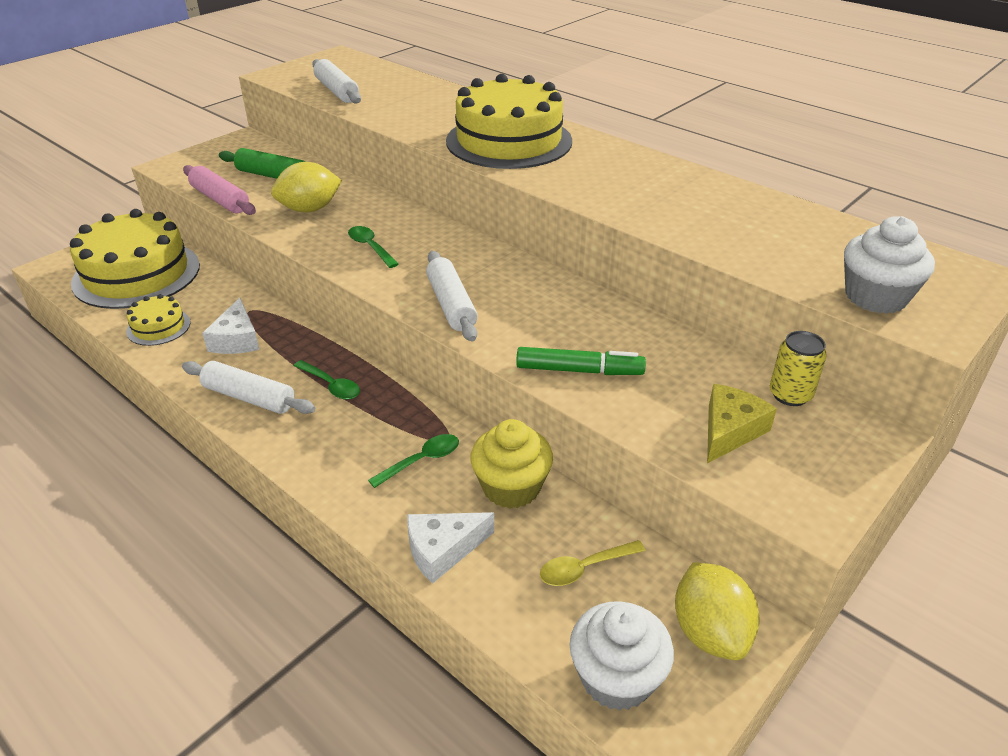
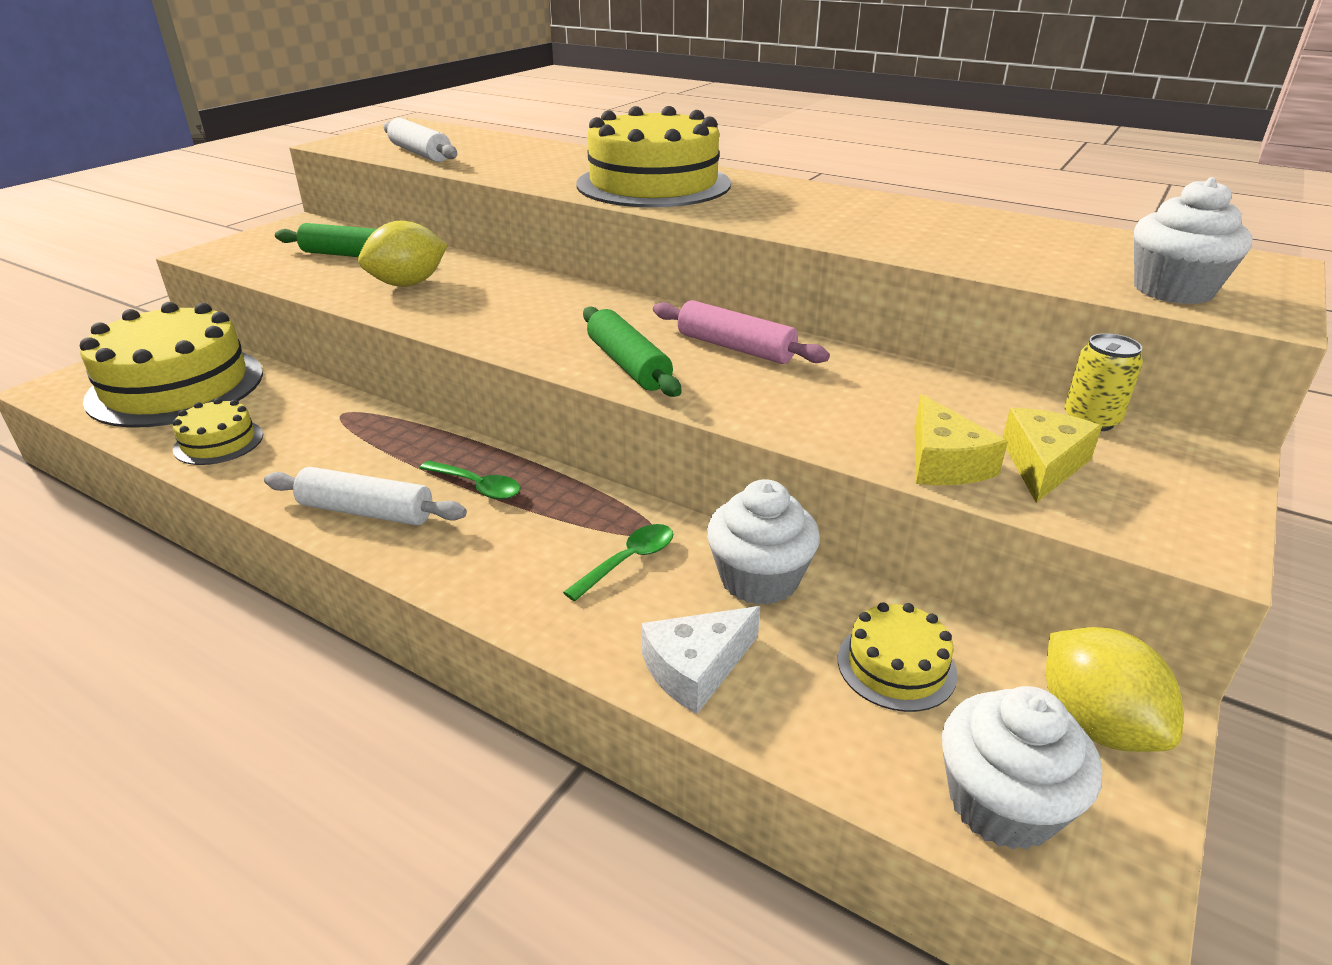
camera: 10 degrees left, 5 degrees down
pink rolling pin [183,165,256,215] -> pink rolling pin moved to [653,300,830,364]
white cheese [202,298,260,354] -> none
green spoon [348,226,399,268] -> none
white rolling pin [426,251,478,342] -> green rolling pin [583,307,681,397]
yellow cupcake [470,419,553,509] -> white cupcake [707,479,820,605]
green marker [516,347,646,375] -> none
yellow spoon [540,540,645,586] -> yellow cake [838,602,958,712]
none -> yellow cheese [915,394,1008,485]

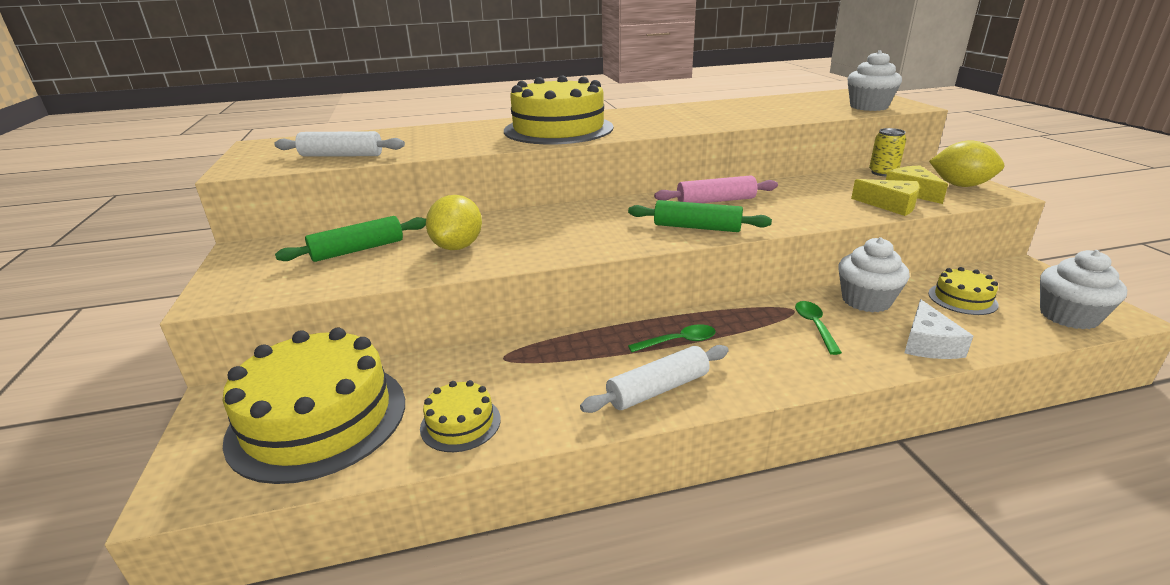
camera: 45 degrees left, 5 degrees down
yellow lemon [1046,627,1183,752] -> yellow lemon moved to [929,140,1004,187]

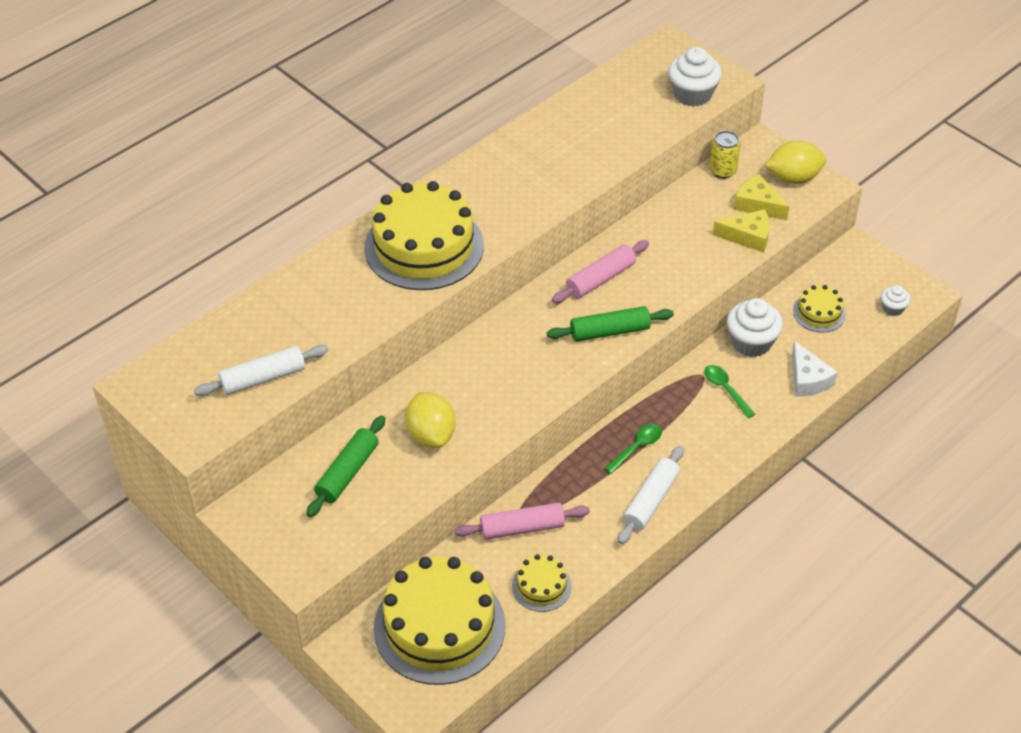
camera: 30 degrees left, 20 degrees up
white cupcake [1040,250,1127,330] -> white cupcake [881,285,910,316], size x0.54
none -> pink rolling pin [454,503,590,540]

